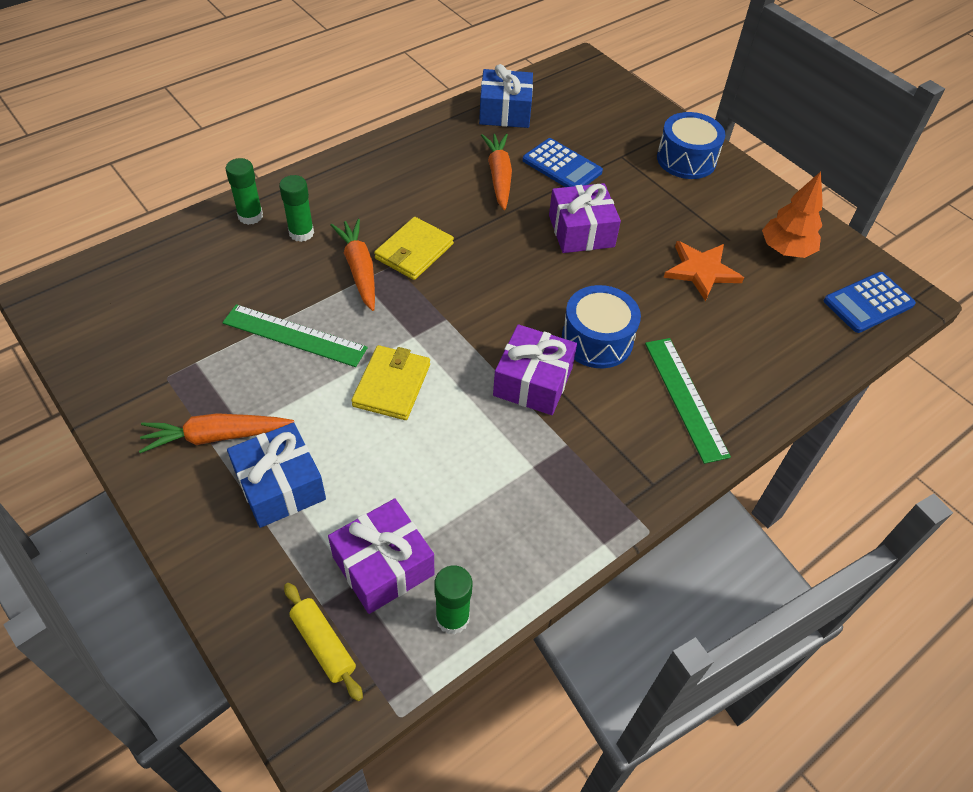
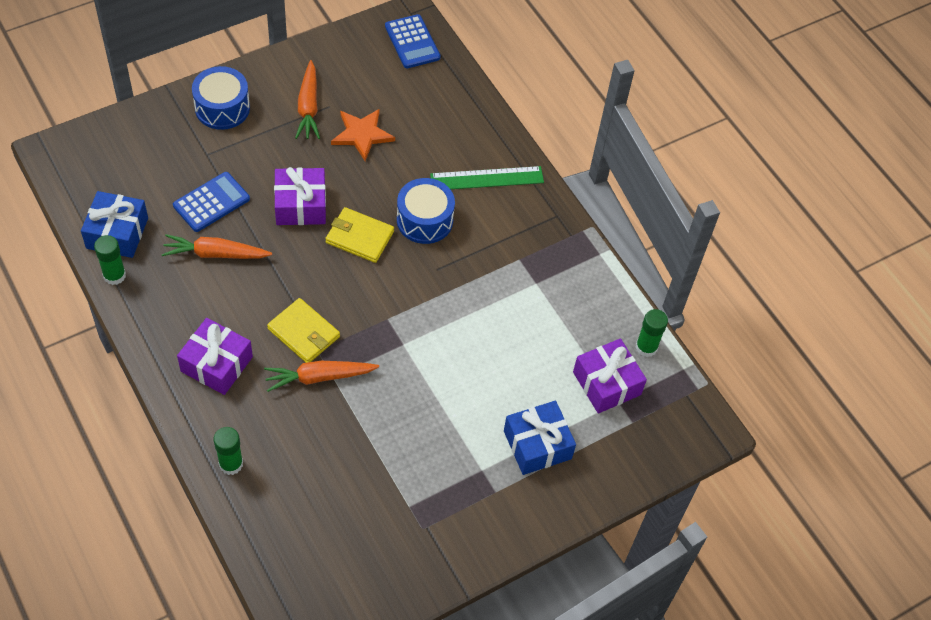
camera: 85 degrees left, 5 degrees up
orange carrot [139,413,294,453] -> orange carrot moved to [295,60,320,139]
green ruler [222,304,368,367] -> none
green glue stick [279,175,314,242] -> green glue stick moved to [94,235,126,285]
yellow rolling pin [284,583,363,701] -> none
yellow wallet [351,345,430,420] -> yellow wallet moved to [325,207,394,263]
purple gift [493,324,577,415] -> purple gift moved to [177,318,253,395]
orange tree [762,172,823,258] -> none

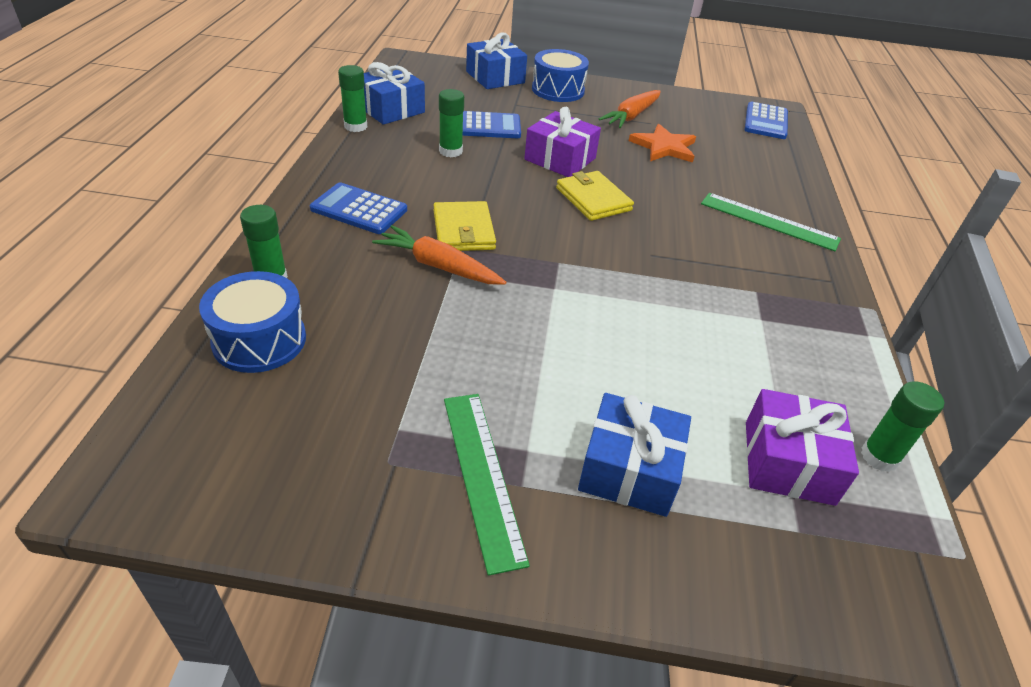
camera: 40 degrees right, 15 degrees down
orange carrot [162,234,272,259] -> green glue stick [439,89,464,157]
purple gift [177,318,253,395] -> blue calculator [310,182,407,234]
blue drum [397,178,455,244] -> blue drum moved to [199,271,306,373]
none -> green ruler [444,394,530,576]
none -> blue gift [466,32,527,89]

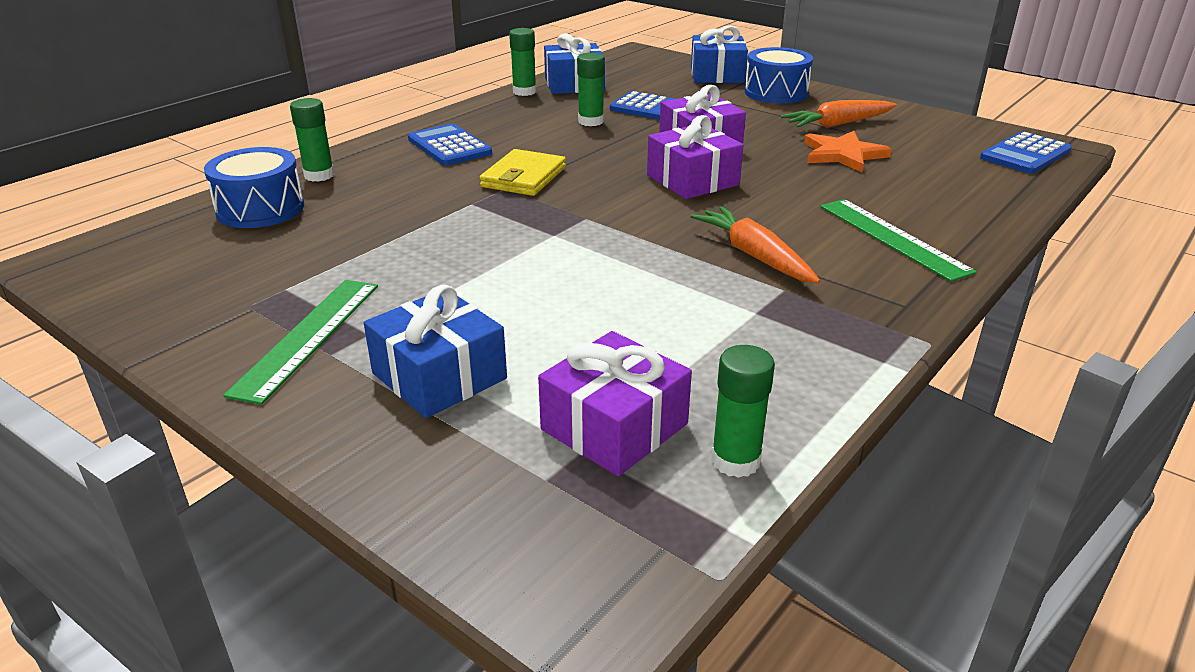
camera: 35 degrees right, 10 degrees down
orange carrot [372,225,506,285] -> orange carrot moved to [691,206,820,283]
yellow wallet [556,171,634,221] -> purple gift [647,115,744,199]

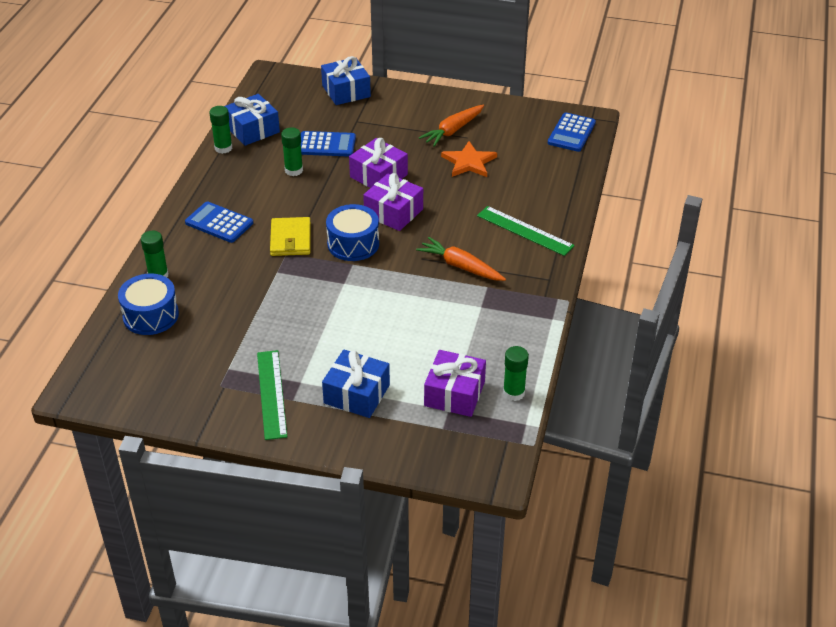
camera: 25 degrees left, 10 degrees up
blue drum [745,47,813,104] -> blue drum moved to [326,204,379,261]

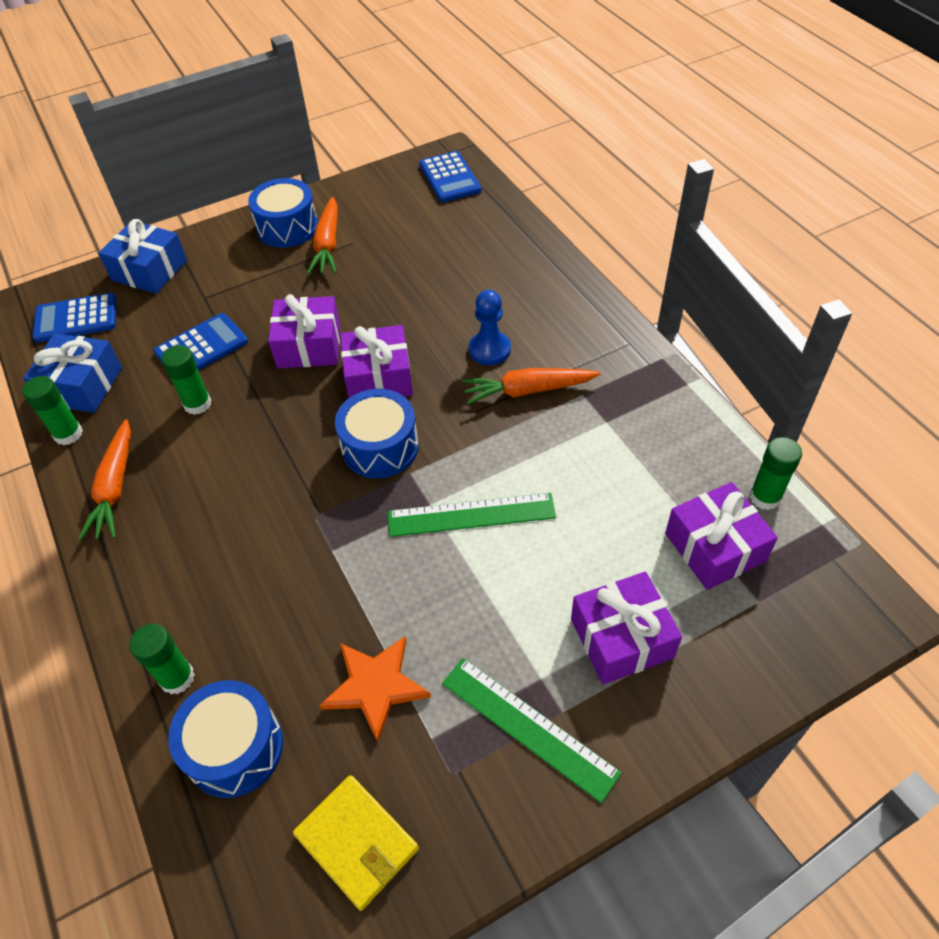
camera: 40 degrees left, 10 degrees up
blue calculator [185,201,253,243] -> blue calculator moved to [32,293,117,342]
yellow wallet [270,217,311,256] -> yellow wallet moved to [293,775,419,911]
blue gift [322,350,390,418] -> purple gift [571,572,682,685]
orange star [441,141,497,177] -> orange star moved to [319,636,431,742]
green ruler [477,206,575,256] -> green ruler moved to [388,493,556,537]
none -> orange carrot [78,419,131,540]
none -> blue drum [248,178,318,248]
none -> blue pawn [469,290,511,365]

